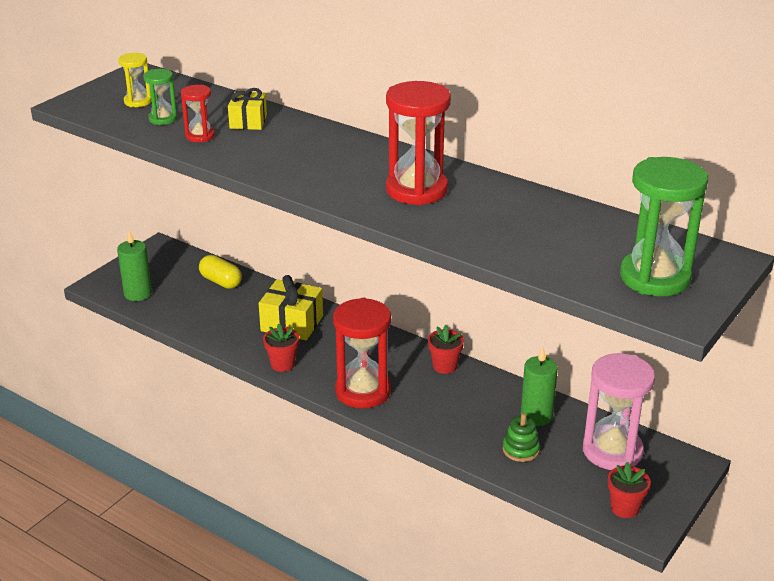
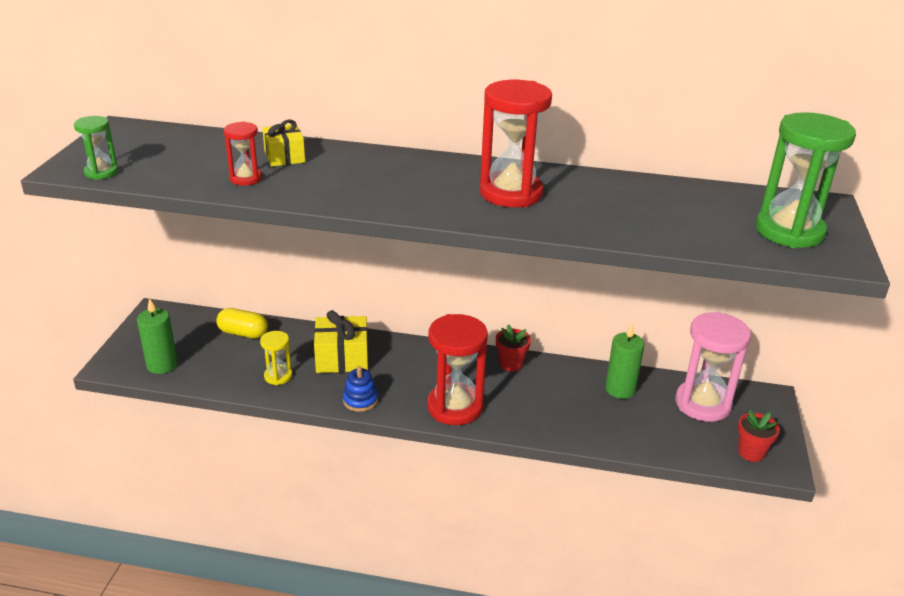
camera: 25 degrees left, 0 degrees up
yellow hourglass [118,53,151,107] -> yellow hourglass moved to [260,331,292,385]
green hourglass [143,69,177,125] -> green hourglass moved to [74,116,118,180]
red flower pot [263,324,299,372] -> blue stacking toy [343,366,378,412]
green stacking toy [502,414,540,462] -> none

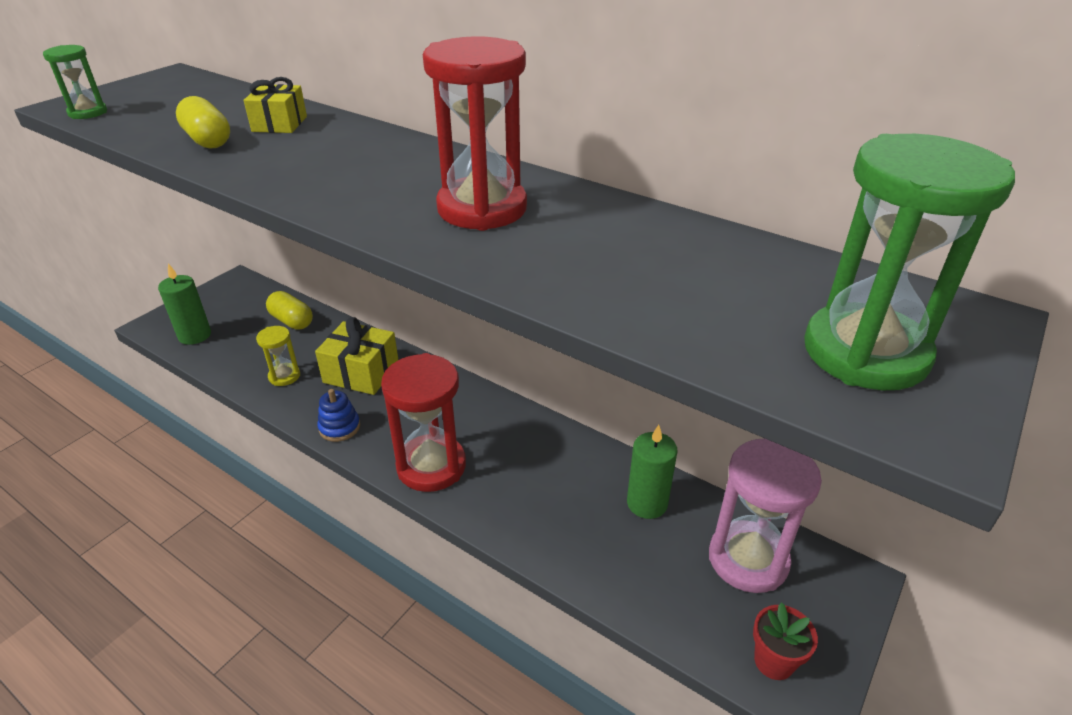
camera: 25 degrees right, 5 degrees up
red hourglass [224,121,262,186] -> yellow capsule [176,96,230,149]
red flower pot [496,324,531,372] -> none

